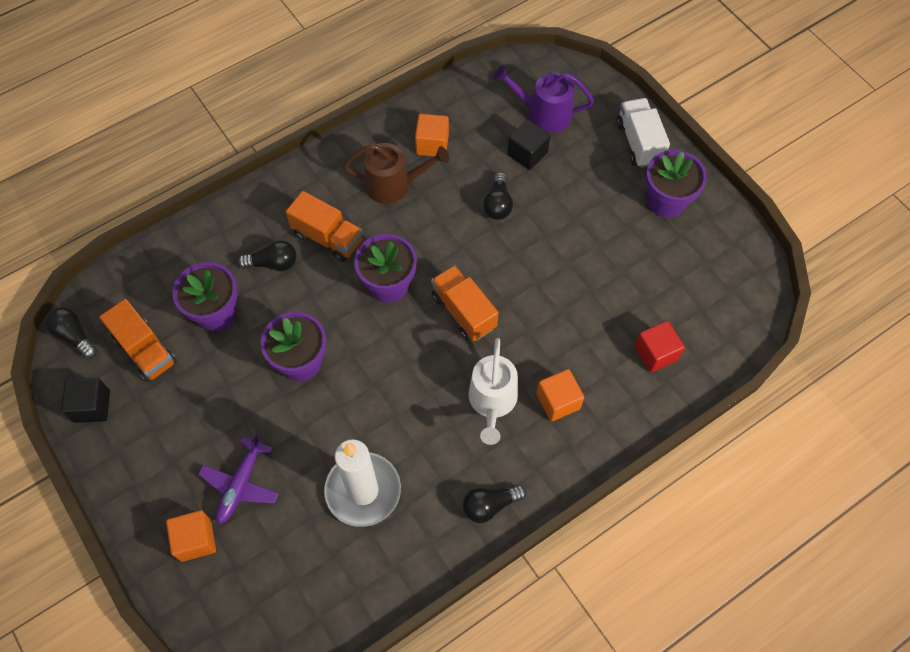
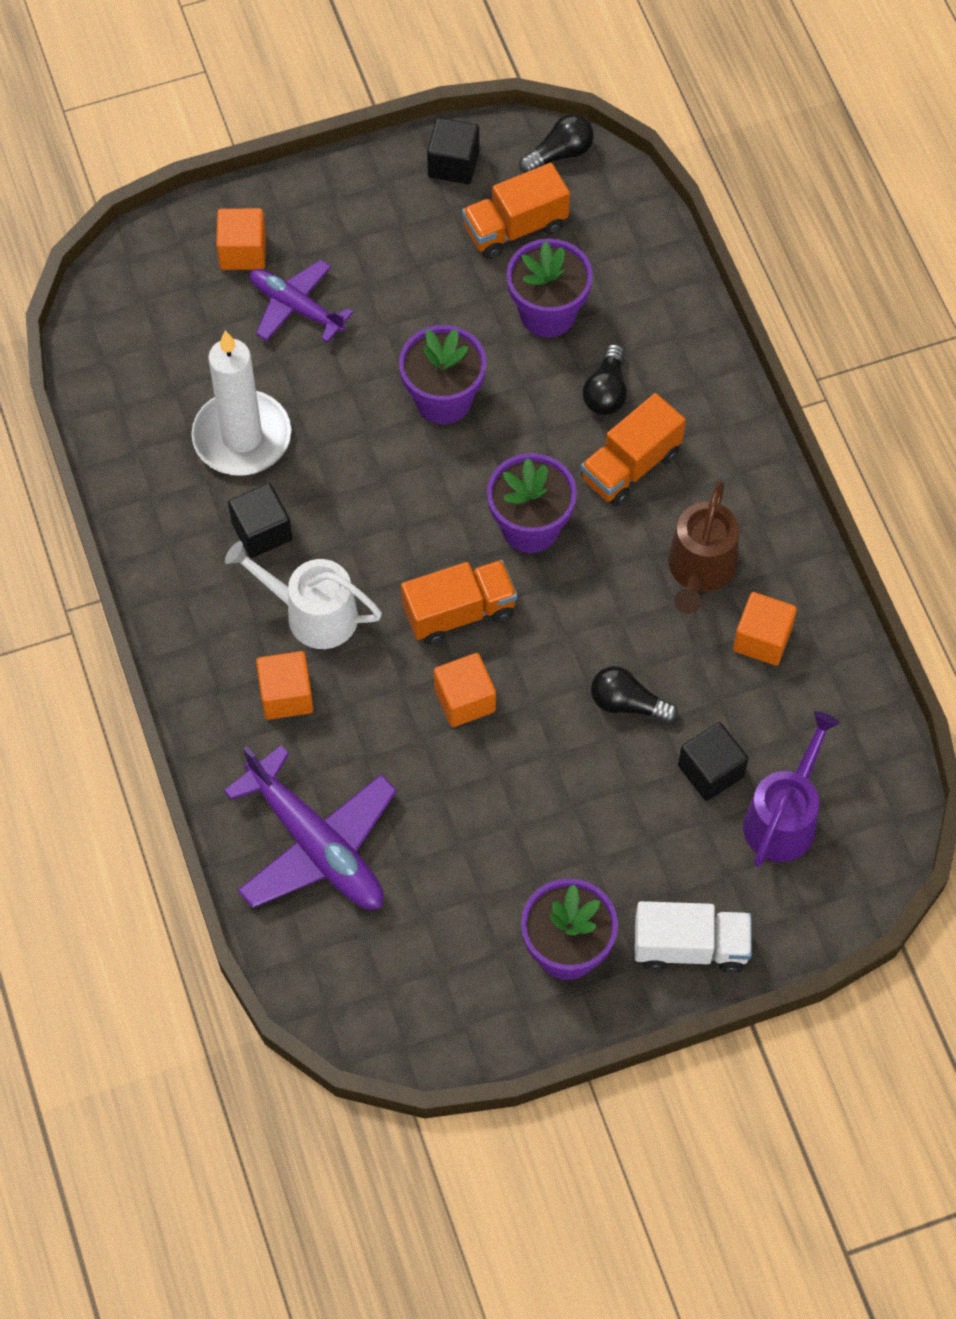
camera: 105 degrees right, 0 degrees up
black light bulb [463,485,526,523] -> none
red cube [634,321,685,373] -> purple plane [224,745,397,909]
none -> black cube [228,483,292,558]
none -> orange cube [434,653,496,727]

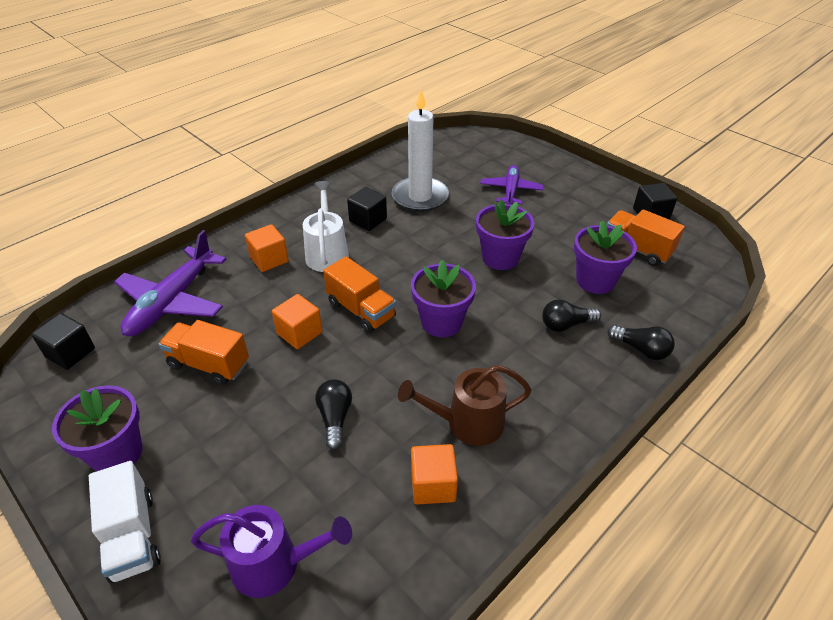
camera: 65 degrees right, 20 degrees down
orange cube [216,208,266,270] -> none
black light bulb [519,114,594,173] -> black light bulb moved to [607,325,675,360]
orange truck [581,393,686,506] -> orange truck moved to [159,320,249,385]
black cube [678,722,748,801] -> black cube moved to [31,313,95,370]

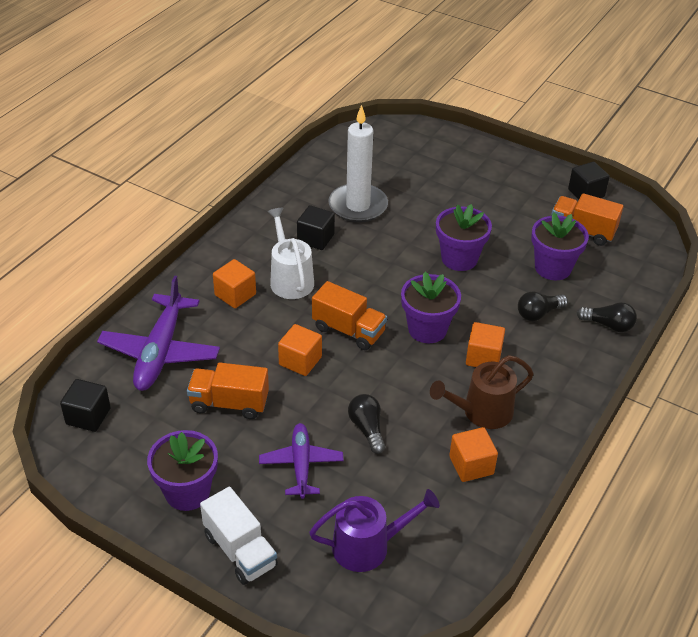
camera: 15 degrees left, 0 degrees up
purple plane [480,165,543,204] -> purple plane moved to [259,423,344,499]
none -> orange cube [466,322,505,367]

